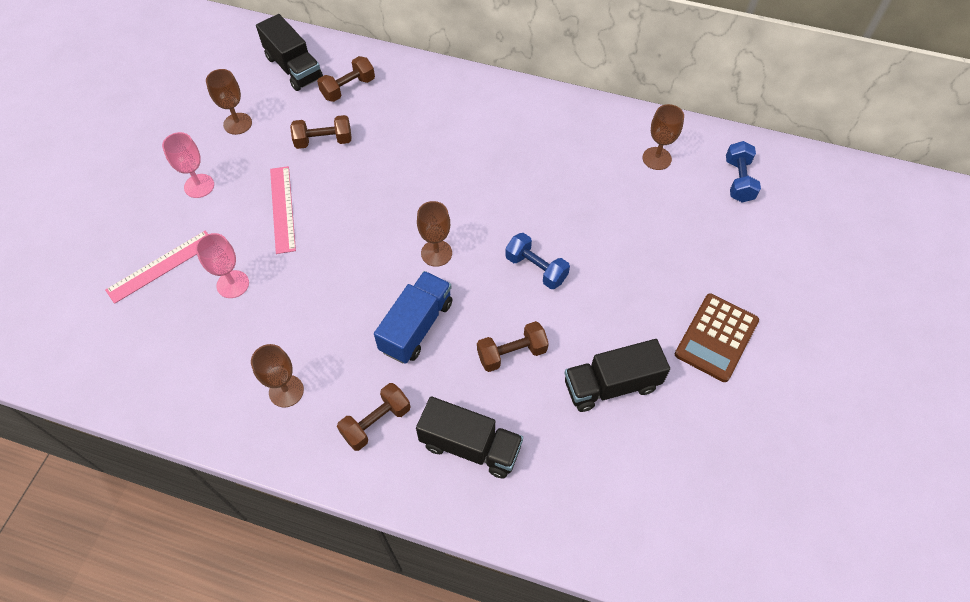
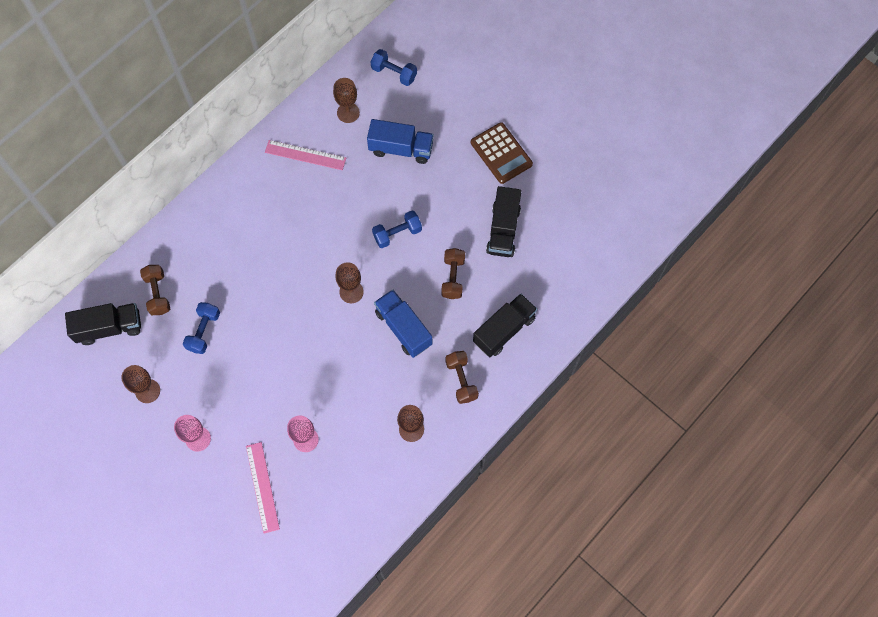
camera: 65 degrees left, 10 degrees up
pink ruler [270,166,296,254] -> pink ruler moved to [265,140,346,170]
brown dumbbell [290,115,352,149] -> blue dumbbell [183,302,220,354]
none -> blue truck [367,119,434,164]

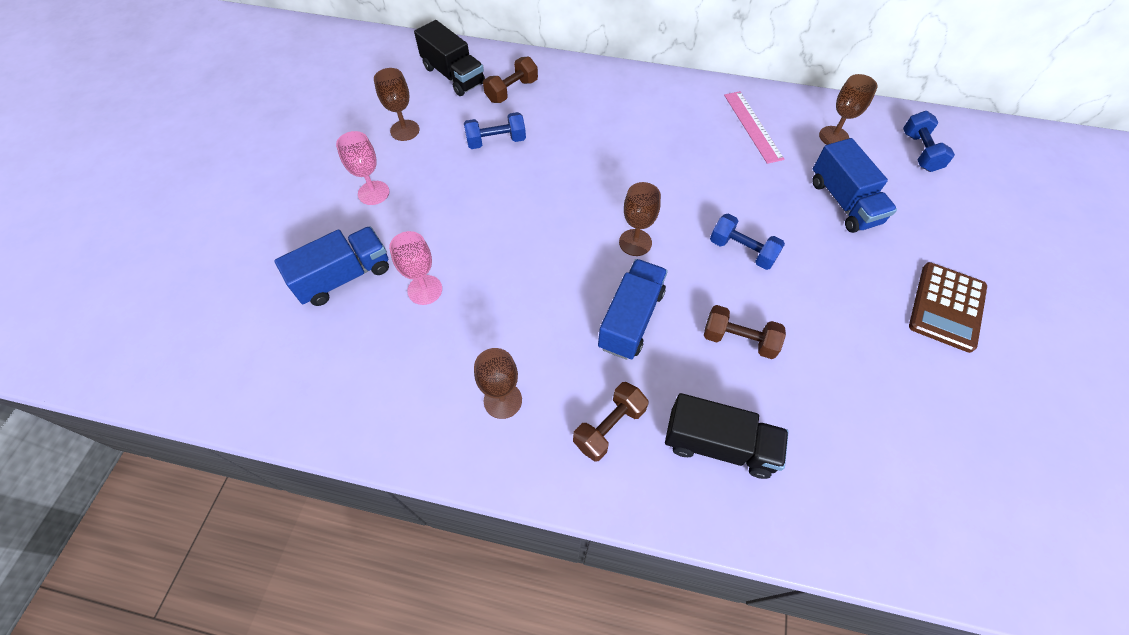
camera: 60 degrees right, 10 degrees down
pink ruler [246,442,280,534] -> blue truck [274,226,389,306]
brown dumbbell [441,248,465,299] -> brown dumbbell turned 45 degrees clockwise [704,305,786,359]
black truck [486,186,521,257] -> none

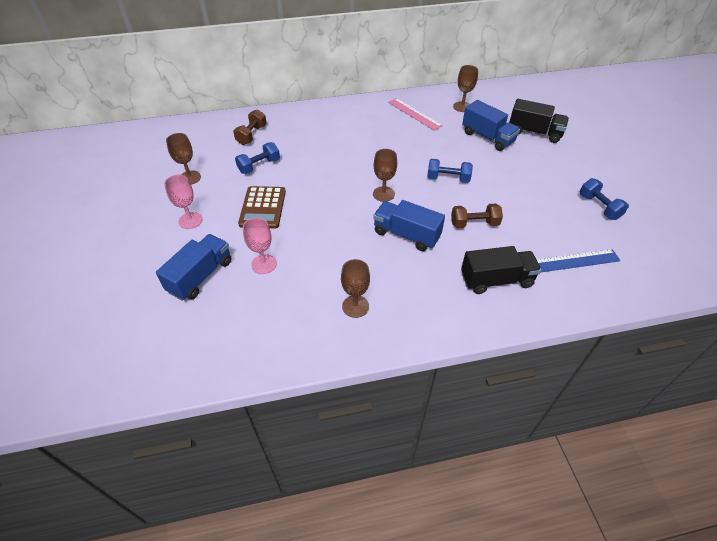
camera: 25 degrees left, 10 degrees down
black truck [414,20,485,96] -> black truck moved to [509,99,569,143]
brown dumbbell [573,382,648,462] -> none
blue truck [598,259,668,360] -> blue truck turned 60 degrees counterclockwise [373,200,445,251]
blue dumbbell [903,111,955,172] -> blue dumbbell moved to [580,178,629,220]
brown calculator [909,262,987,353] -> brown calculator moved to [238,186,286,229]
none -> blue ruler [537,249,620,273]

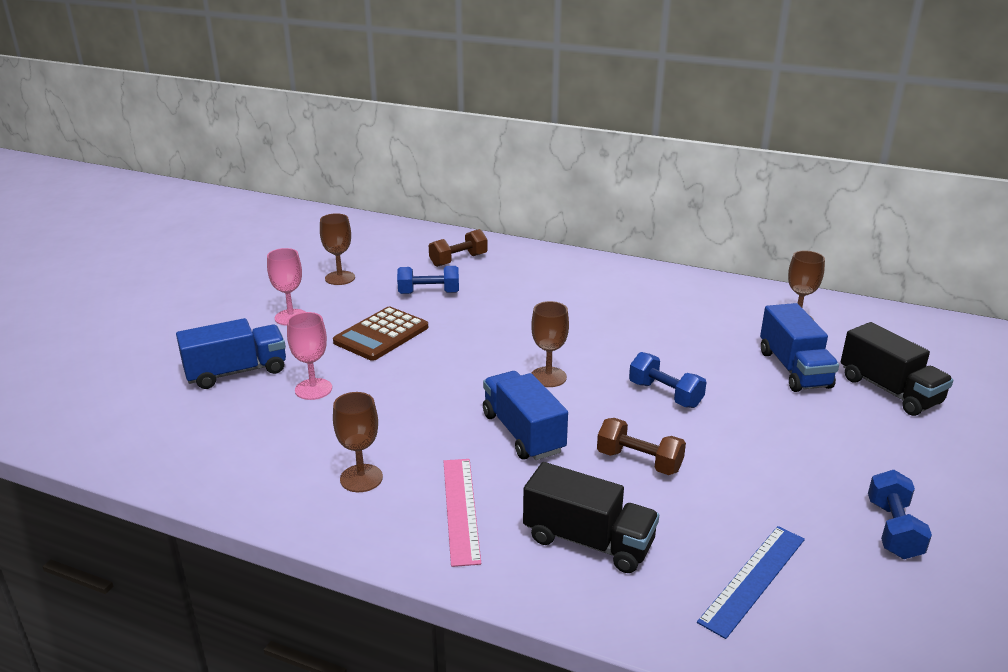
camera: 35 degrees right, 20 degrees down
pink ruler [388,98,443,131] -> pink ruler moved to [443,459,481,567]
blue ruler [537,249,620,273] -> blue ruler turned 75 degrees counterclockwise [697,526,805,639]

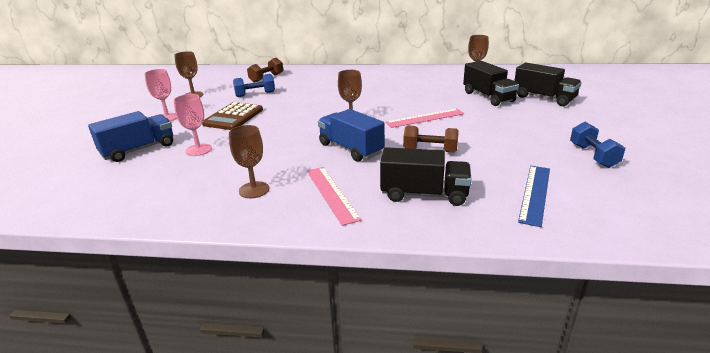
camera: 15 degrees left, 0 degrees up
blue dumbbell [629,352,707,408] -> pink ruler [385,109,464,128]
blue truck [760,303,839,392] -> black truck [463,61,519,106]

